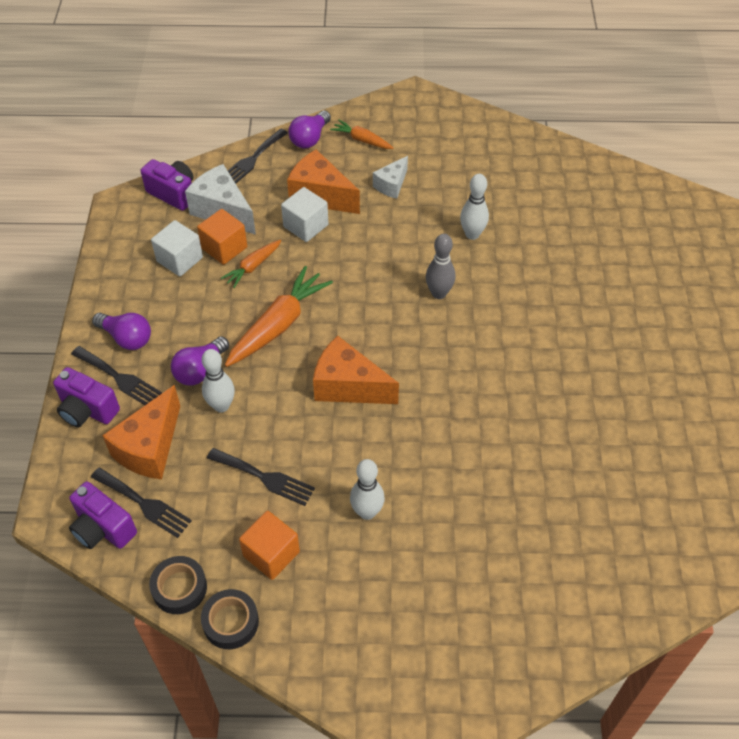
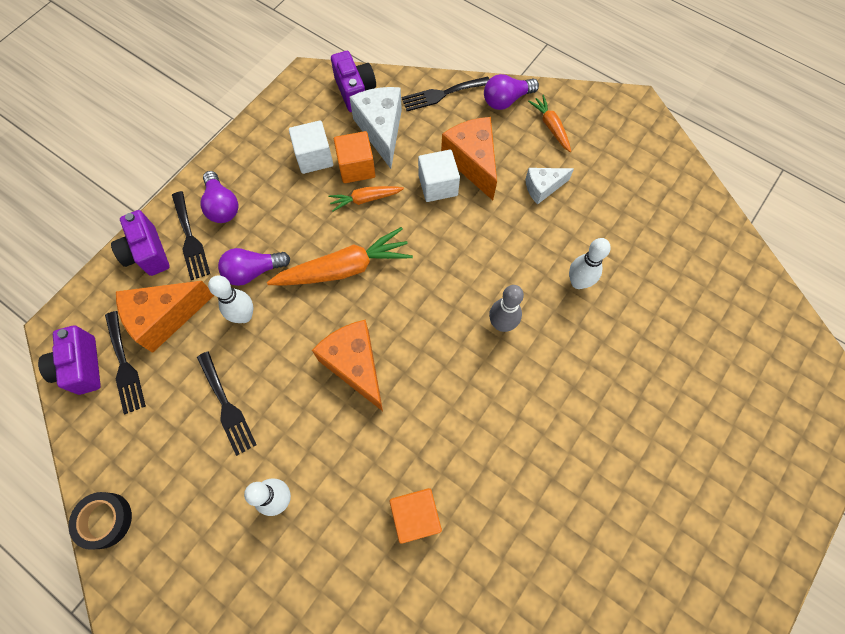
camera: 35 degrees right, 15 degrees up
black tape [149,556,207,614] -> none
orange cube [239,511,300,580] -> orange cube moved to [390,488,442,544]

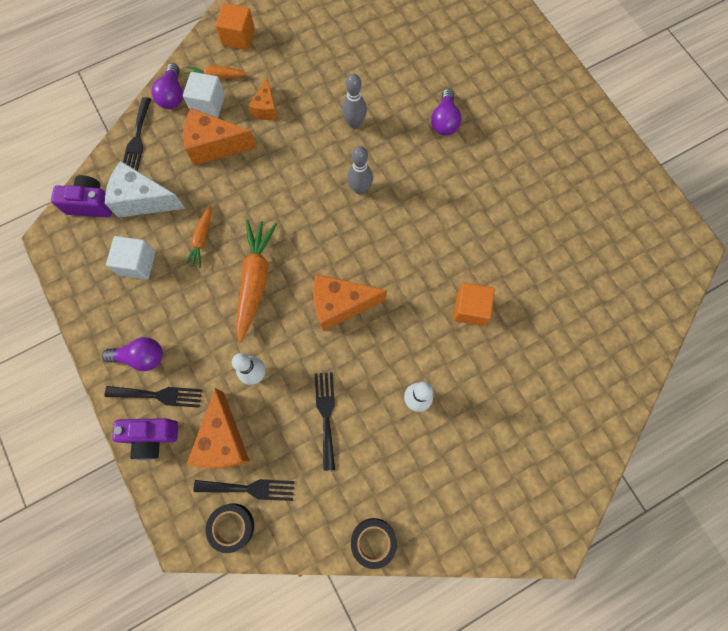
camera: 65 degrees left, 5 degrees up
purple camera [38,325,101,395] -> black tape [206,503,254,553]
black fork [197,351,256,456] -> black fork turned 90 degrees counterclockwise [315,372,335,471]
purple light bulb [218,248,290,286] -> purple light bulb moved to [431,89,462,136]
orange cube [334,131,375,183] -> orange cube moved to [215,3,255,50]
white cube [418,150,460,202] -> white cube moved to [183,72,225,118]
white cheese [525,168,574,205] -> orange cheese [248,77,278,120]
white bowling pin [569,238,611,289] -> grey bowling pin [342,74,367,128]

